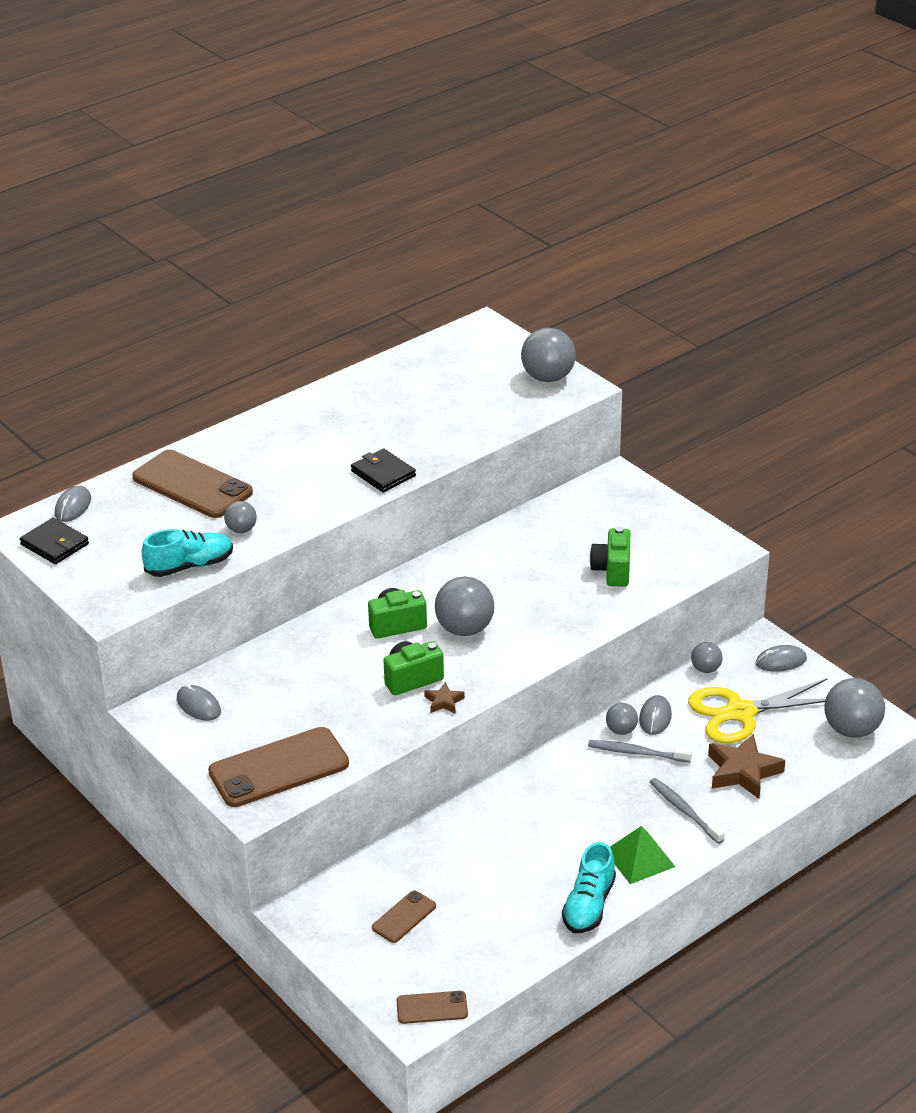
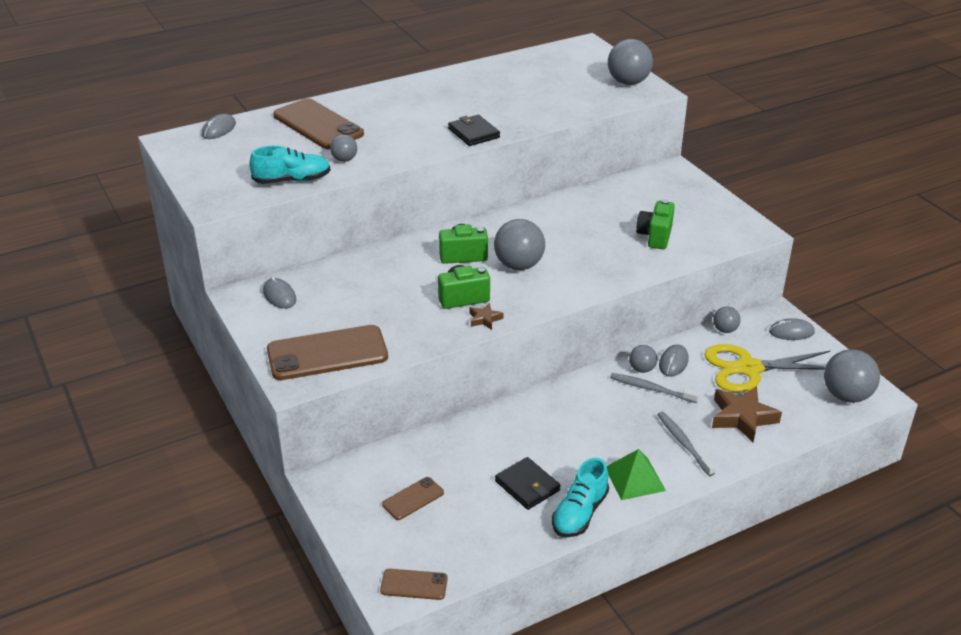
camera: 10 degrees right, 0 degrees up
black wallet [20,518,89,564] -> black wallet moved to [495,457,561,510]

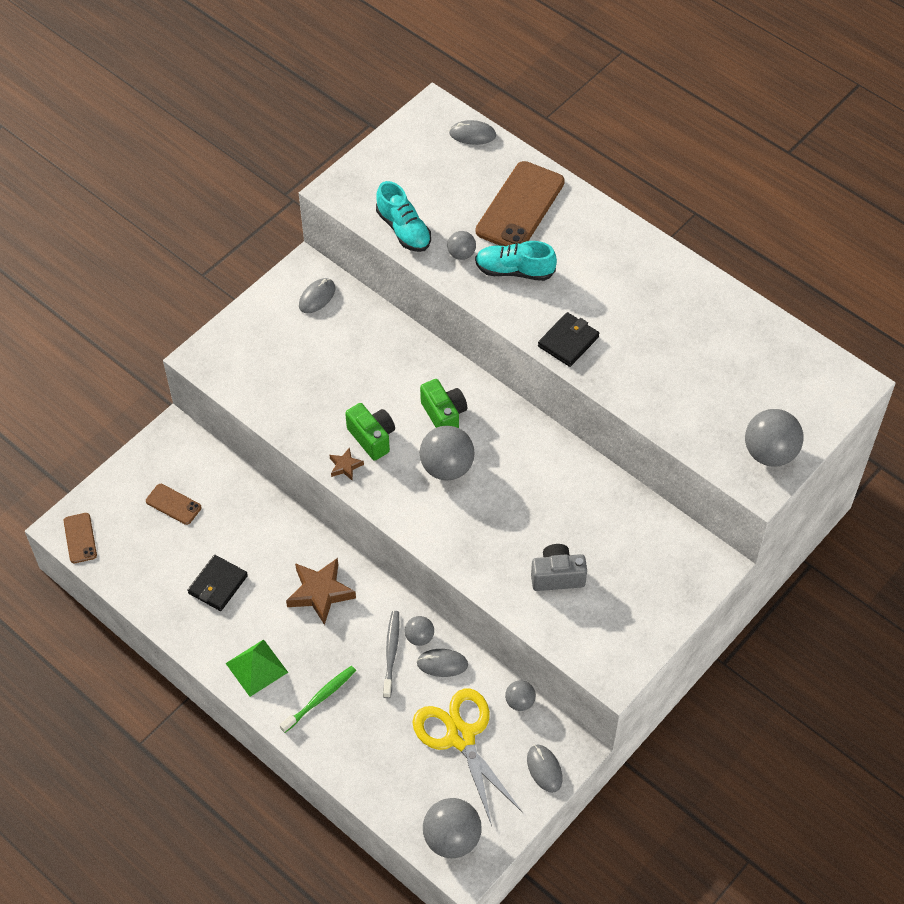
camera: 70 degrees right, 20 degrees up
brown phone [267,325,388,380] -> none
turquoise shoe [552,458,609,538] -> turquoise shoe moved to [475,241,557,281]
green camera [636,200,675,249] -> grey camera [531,544,587,591]
grey toothbrush [657,412,716,476] -> green toothbrush [280,666,356,733]
brown star [712,386,782,442] -> brown star moved to [286,558,356,625]

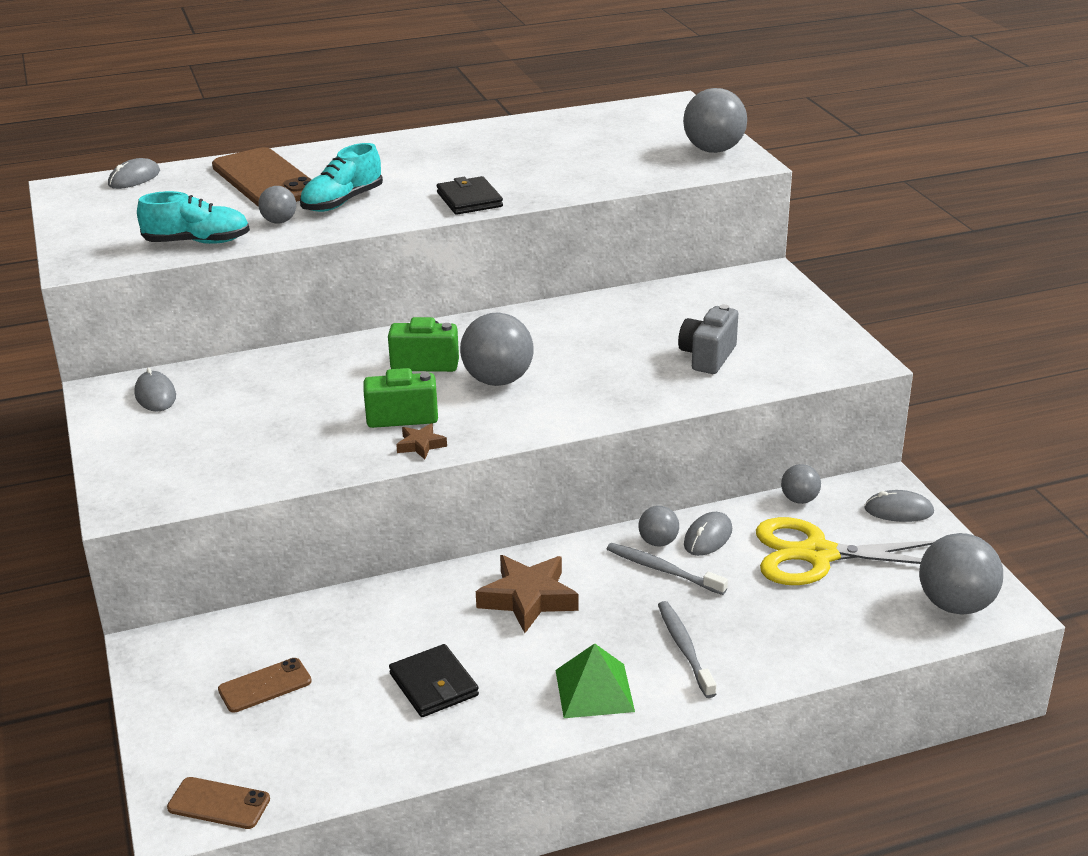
camera: 60 degrees left, 25 degrees down
green toothbrush [280,666,356,733] -> grey toothbrush [658,601,716,698]

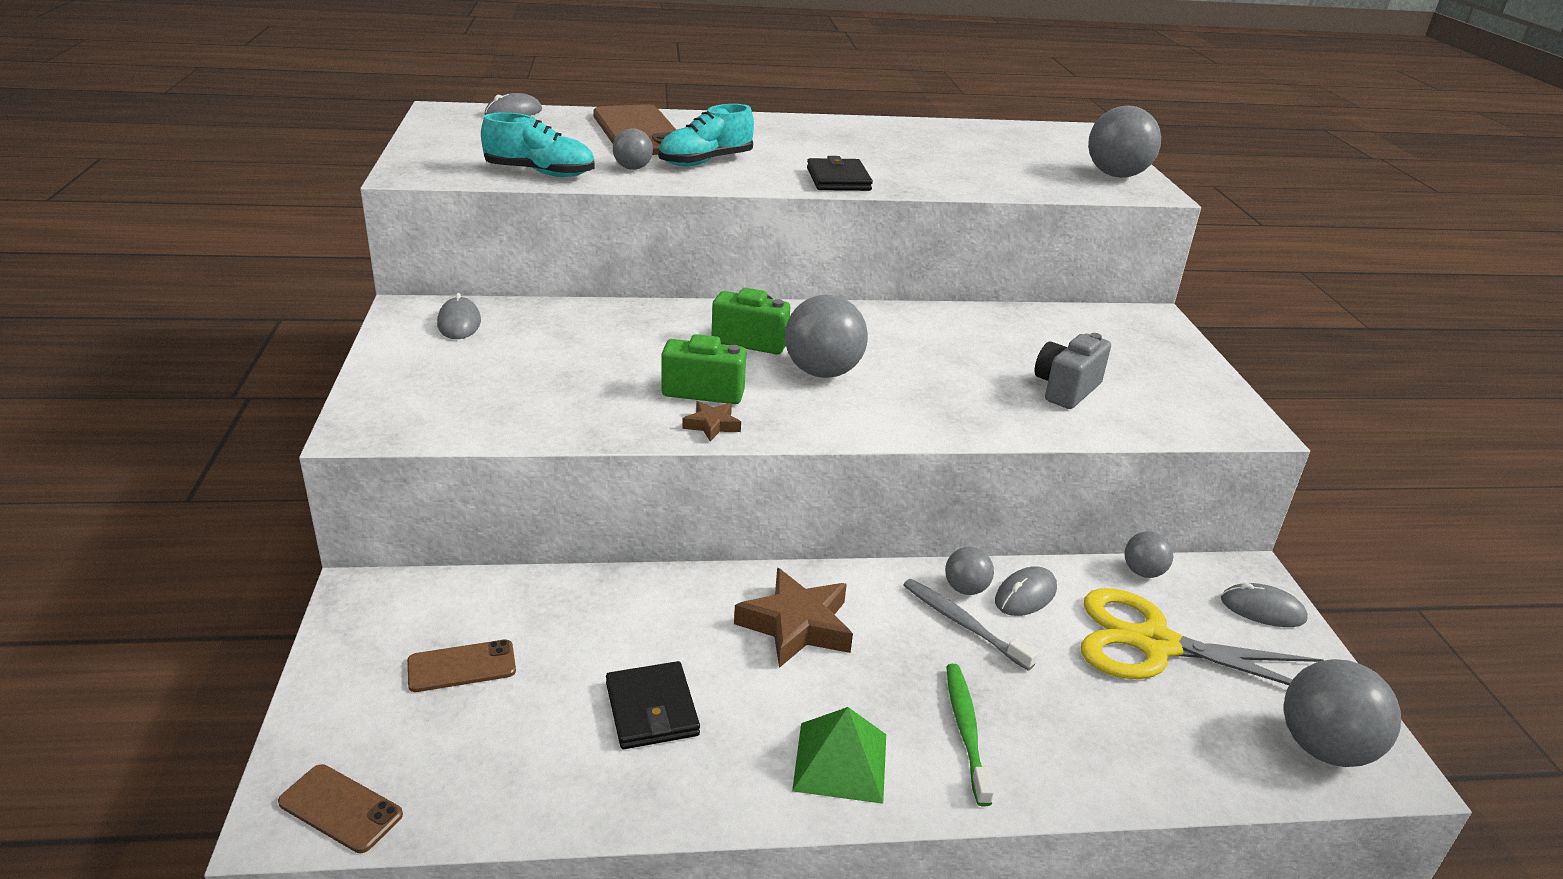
camera: 10 degrees right, 0 degrees up
grey toothbrush [658,601,716,698] -> green toothbrush [946,664,994,807]

